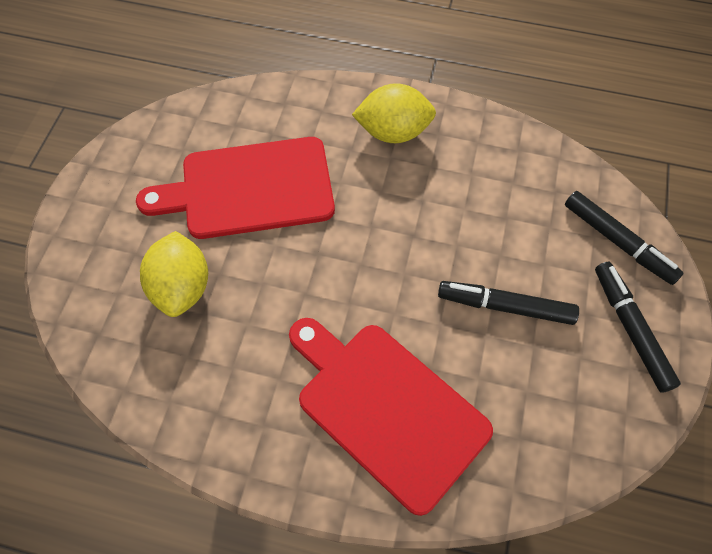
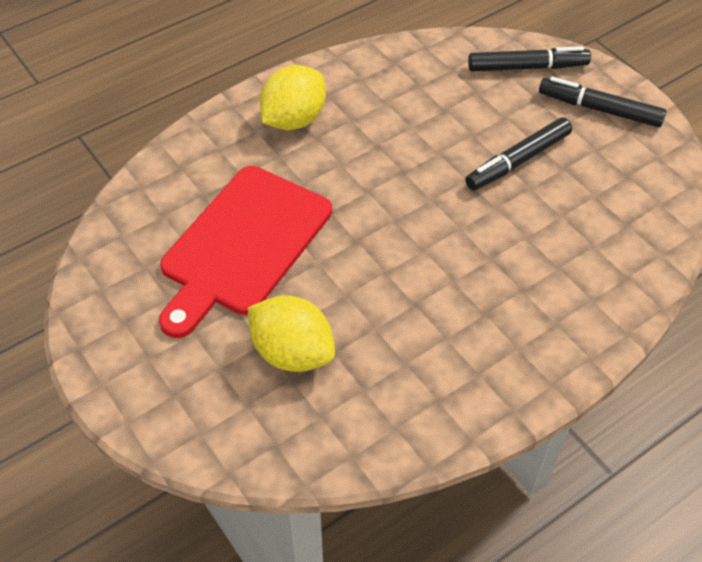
camera: 50 degrees left, 10 degrees down
red cutting board [289,318,493,516] -> none

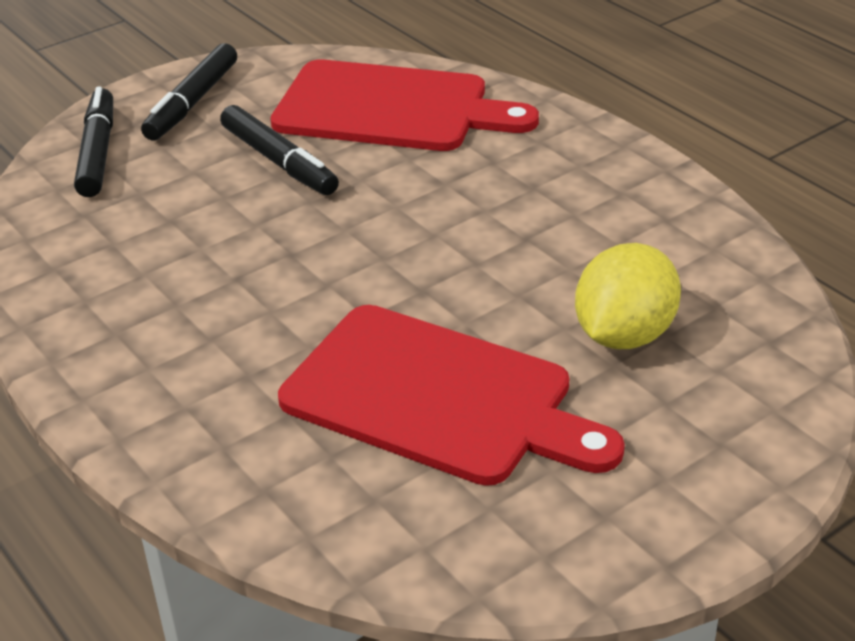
camera: 90 degrees left, 15 degrees down
yellow lemon [260,65,326,130] -> none
none -> red cutting board [270,60,539,151]

